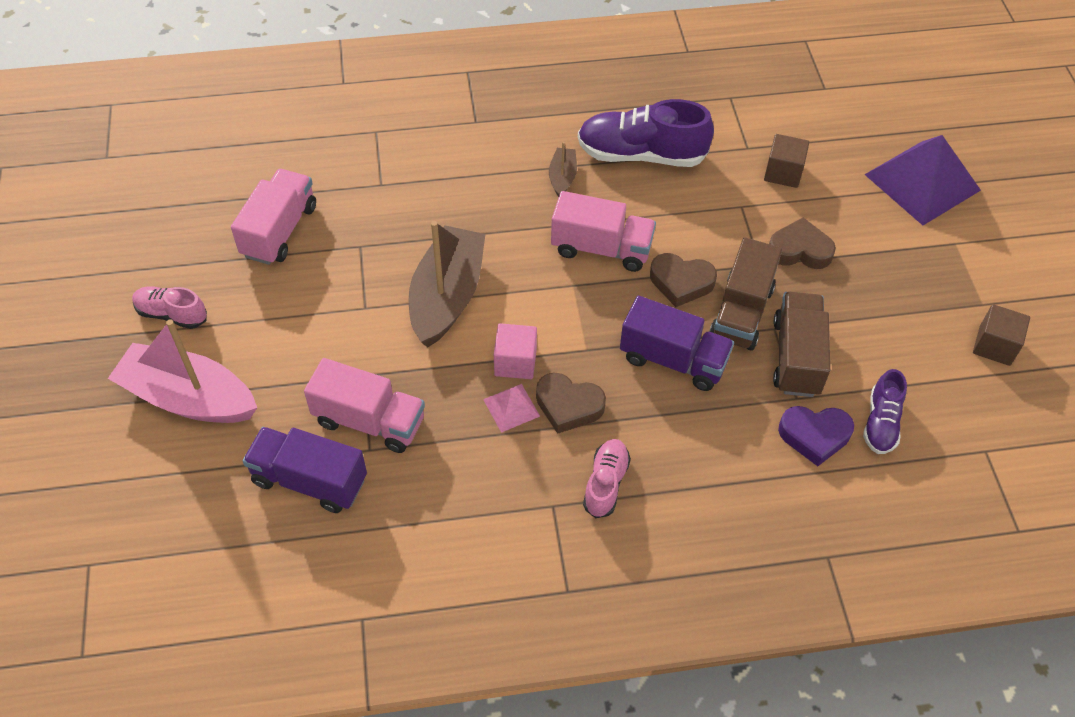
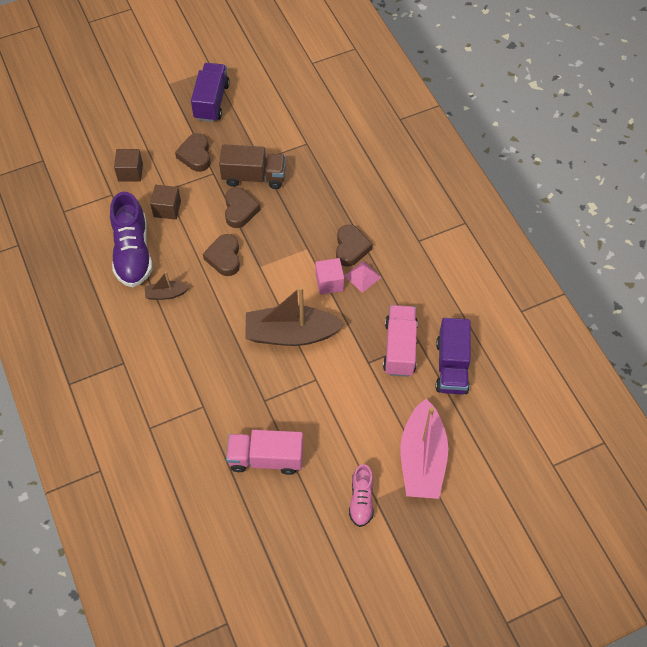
camera: 105 degrees left, 5 degrees up
pink truck [551,191,656,272] -> brown heart [203,234,240,276]
pink shoe [583,439,631,518] -> none
purple truck [620,296,734,391] -> purple truck moved to [191,63,230,122]
brown truck [773,292,830,397] -> none
purple heart [778,406,854,466] -> none
purple shoe [863,369,907,454] -> none
purple pyramid [864,135,981,225] -> none
brown cube [973,304,1030,366] -> brown cube moved to [150,185,181,220]

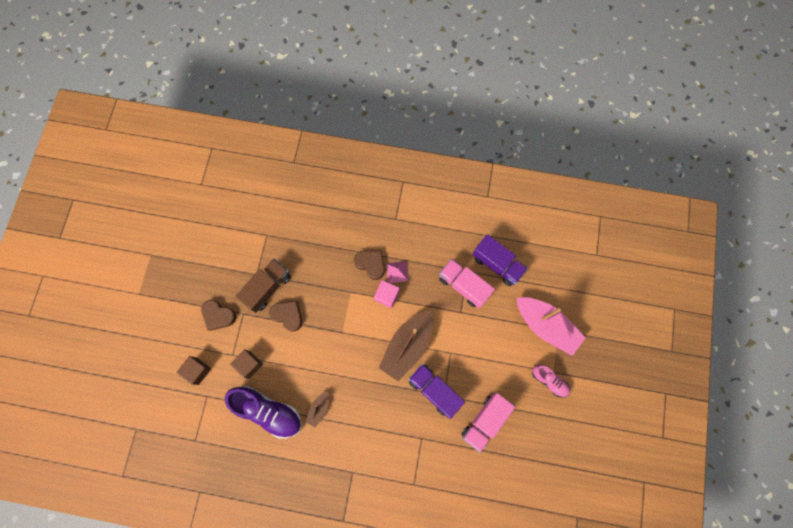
camera: 55 degrees left, 15 degrees up
purple truck [191,63,230,122] -> purple truck moved to [409,364,465,419]
brown heart [203,234,240,276] -> none

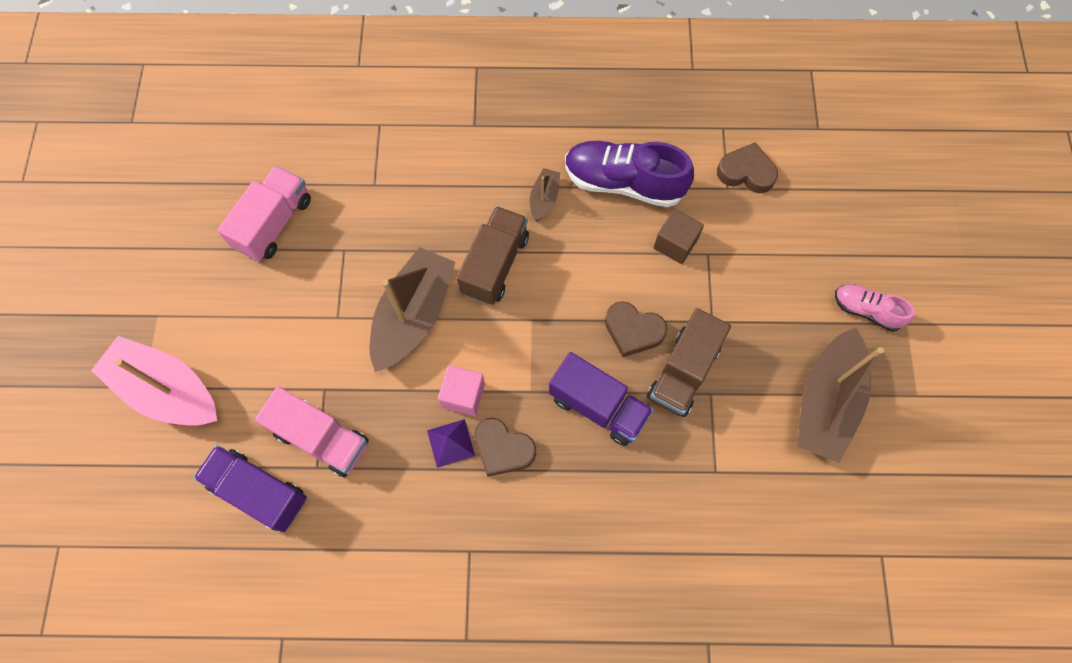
camera: 170 degrees right, 5 degrees down
brown cube [176,356,211,385] -> none
brown heart [201,300,236,331] -> brown heart moved to [717,142,778,193]
pink pyramid [386,261,409,283] -> purple pyramid [427,419,475,468]
purple truck [409,364,465,419] -> purple truck moved to [549,352,654,446]
pink shoe [532,365,570,398] -> pink shoe moved to [835,284,915,331]
none -> brown truck [457,206,529,305]
none -> brown boat [797,327,884,463]

